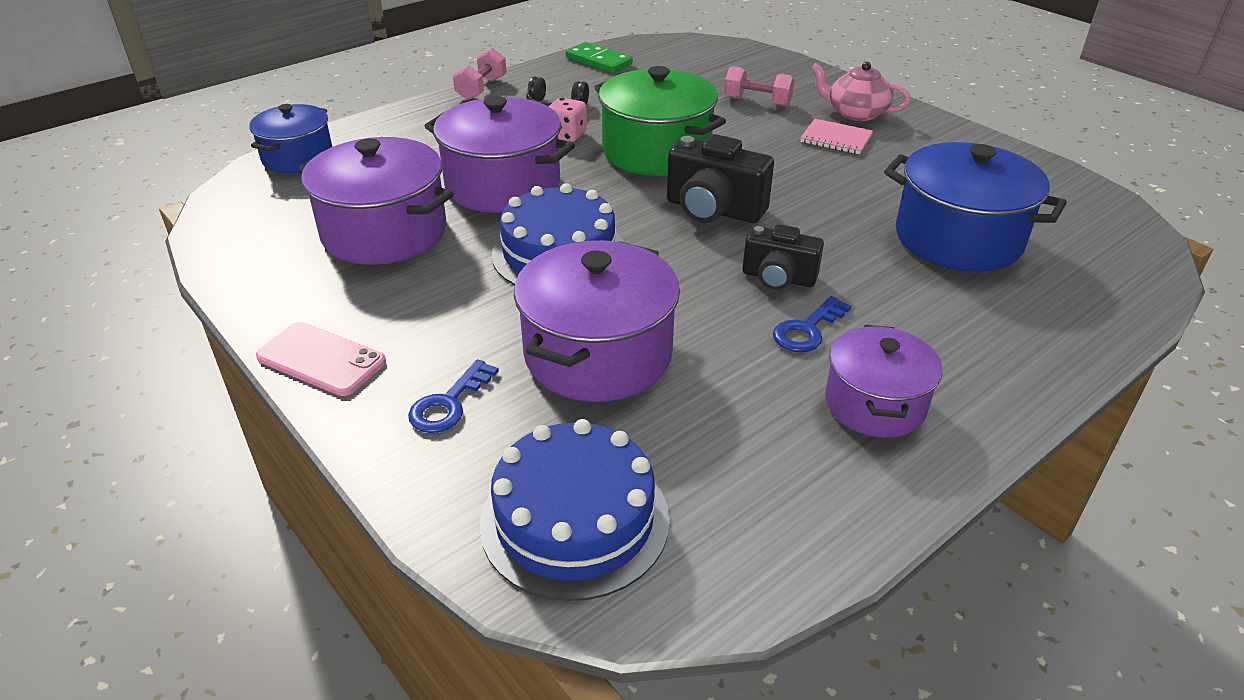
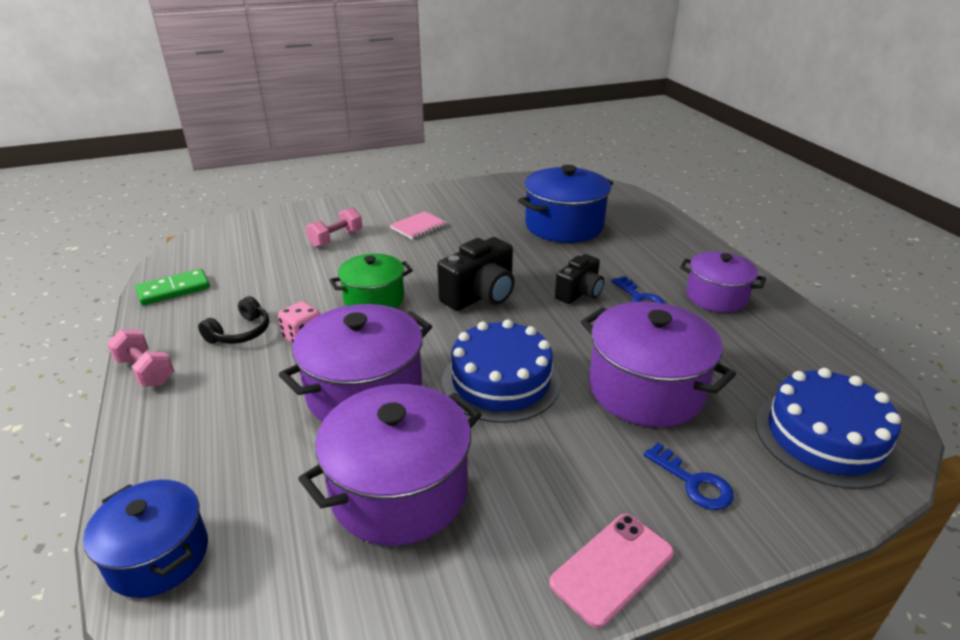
camera: 70 degrees left, 5 degrees down
green pot [594,66,726,176] -> green pot [330,254,413,308], size x0.64
pink teapot [811,62,911,121] -> none

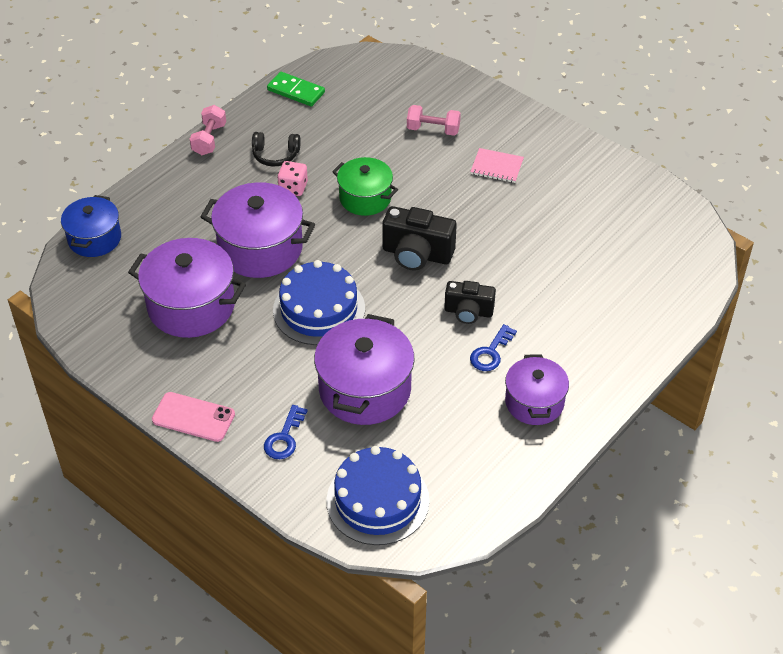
camera: 60 degrees right, 15 degrees up
blue pot [518,165,613,243] -> none

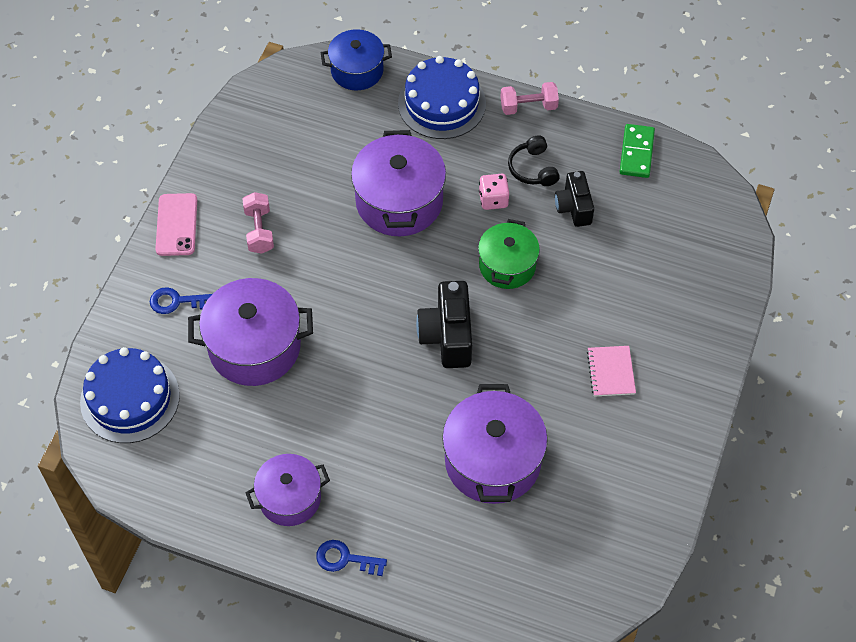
camera: 70 degrees right, 10 degrees up
purple pot [128,238,246,338] -> purple pot moved to [442,384,548,504]
blue cake [273,260,365,345] -> blue cake moved to [398,56,486,139]
pink dumbbell [407,105,461,136] -> pink dumbbell moved to [243,192,274,254]
black camera [444,281,496,324] -> black camera moved to [555,171,594,227]
blue key [470,324,517,371] -> blue key moved to [316,540,387,576]

